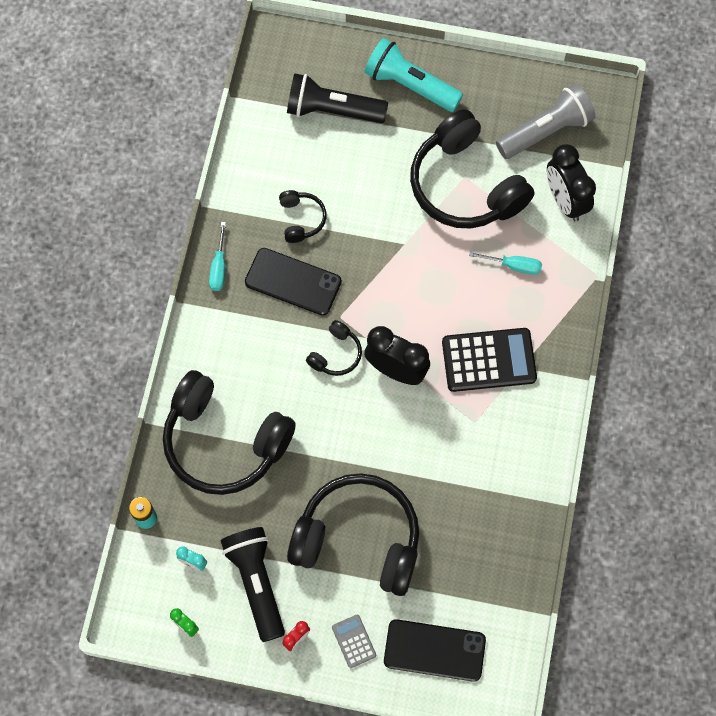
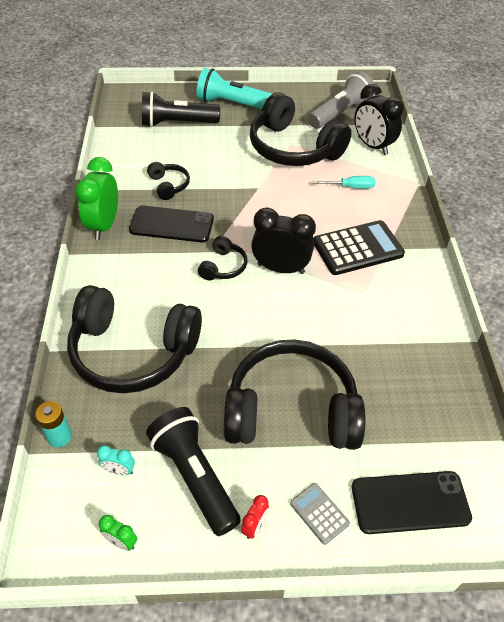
camera: 15 degrees left, 20 degrees down
turquoise screwdriver [209,222,226,291] -> green clock [75,157,118,240]

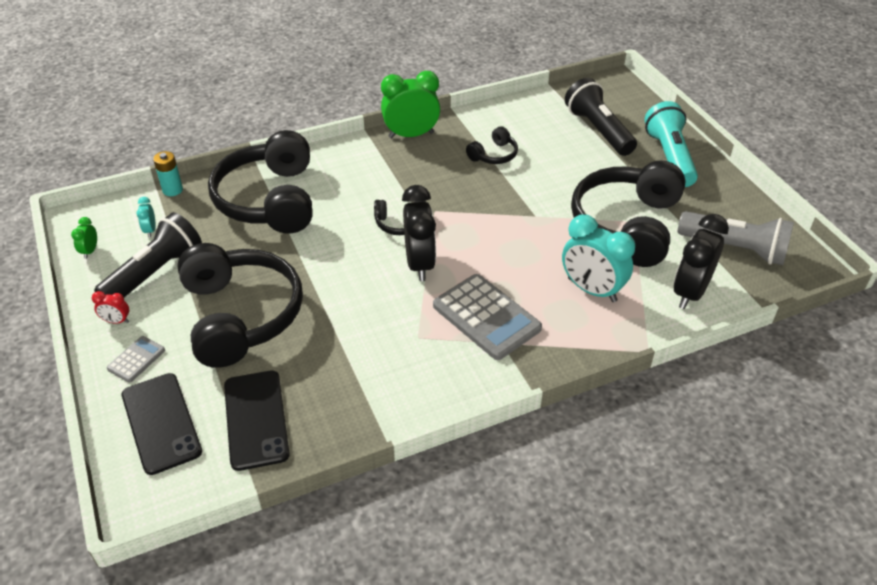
camera: 70 degrees right, 5 degrees down
black phone [129,206,214,242] -> black phone moved to [224,371,290,471]
turquoise screwdriver [314,176,375,189] -> turquoise clock [562,214,635,302]
black calculator [314,220,405,275] -> grey calculator [433,274,542,360]

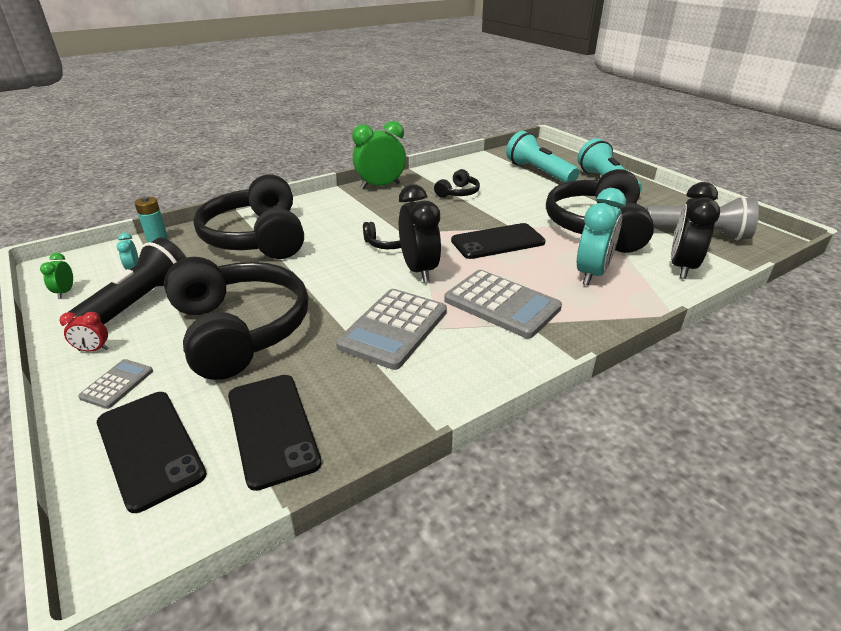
camera: 10 degrees left, 10 degrees down
turquoise clock [562,214,635,302] -> turquoise clock turned 90 degrees counterclockwise [577,188,626,285]
black flashlight [565,78,637,156] -> turquoise flashlight [506,131,579,183]
none -> grey calculator [336,289,447,370]
none -> black phone [451,223,546,259]

